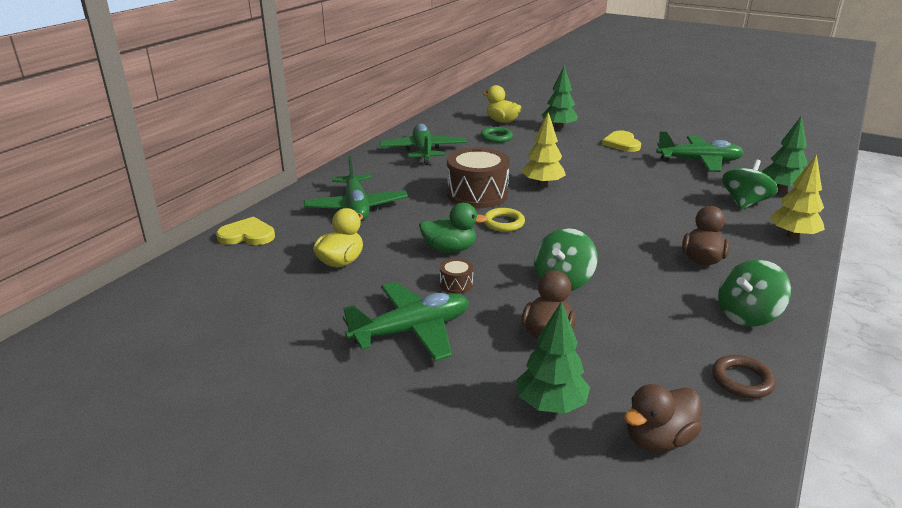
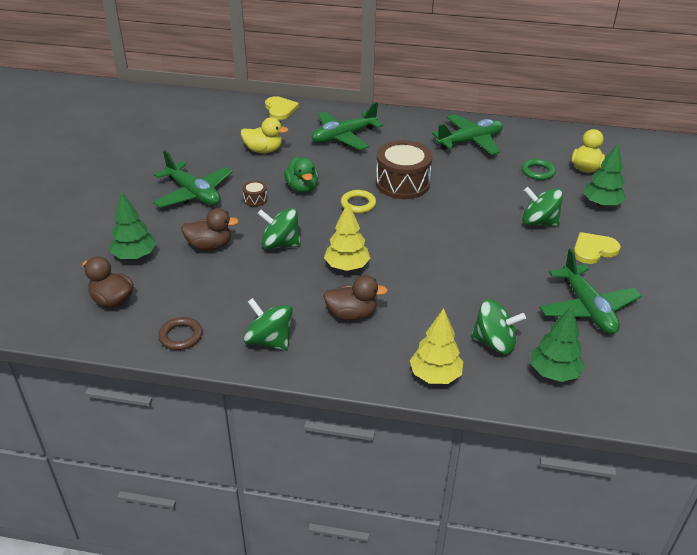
camera: 70 degrees right, 10 degrees up
yellow tree [522,112,566,187] -> yellow tree moved to [324,202,370,271]
none -> green spinning top [522,187,563,226]

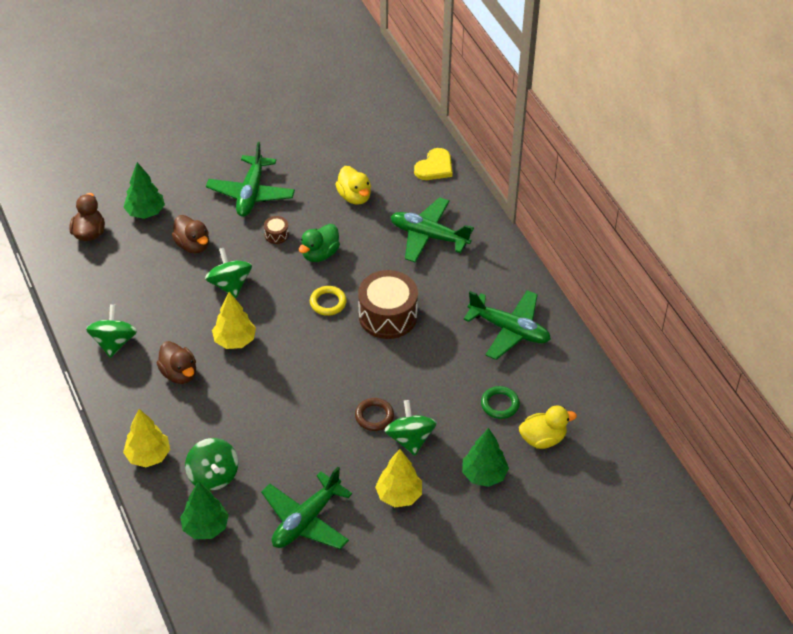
camera: 55 degrees right, 10 degrees up
brown ring [158,317,203,350] -> brown ring moved to [355,398,394,431]
yellow heart [574,232,621,264] -> yellow tree [375,449,422,507]

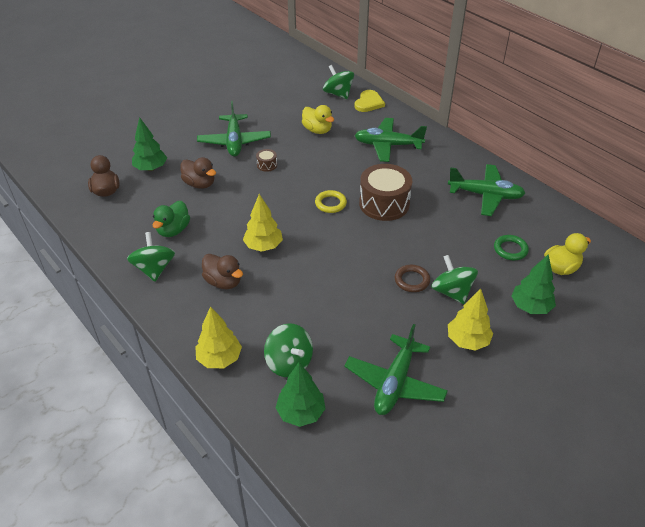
camera: 15 degrees left, 5 degrees down
green spinning top [205,248,252,298] -> green spinning top moved to [323,65,354,99]
green duck [299,224,340,262] -> green duck moved to [153,201,190,237]

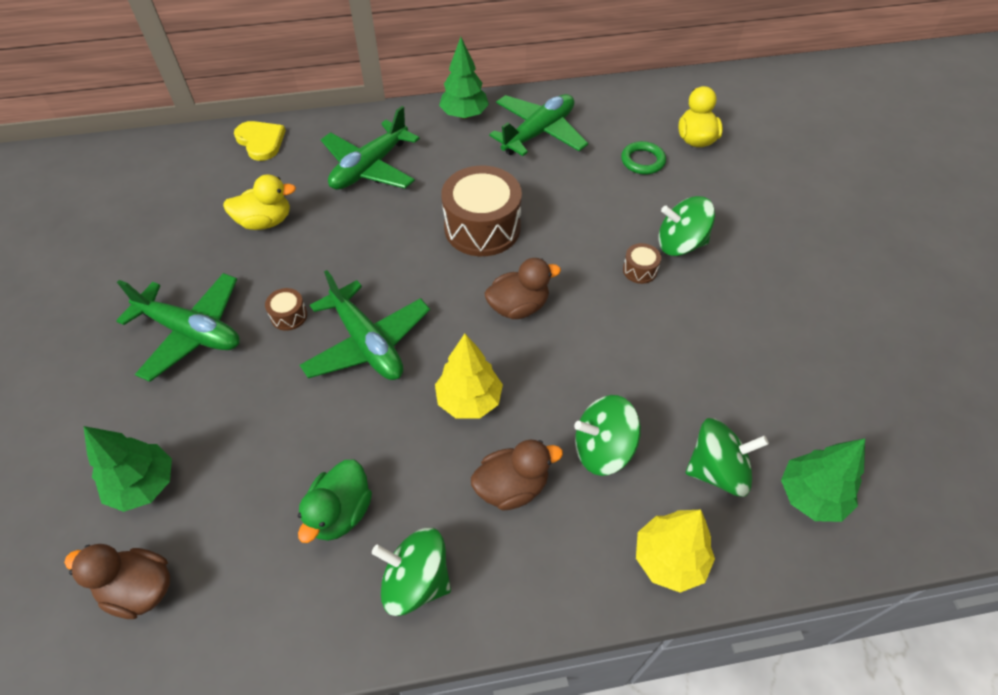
camera: 60 degrees left, 10 degrees up
green duck [153,201,190,237] -> green duck turned 60 degrees clockwise [298,460,372,543]
brown duck [180,157,216,189] -> brown duck moved to [484,258,561,319]
yellow ring [315,190,347,213] -> none
green spinning top [323,65,354,99] -> green spinning top moved to [574,395,641,476]
green plane [344,324,448,415] -> green plane moved to [300,270,430,380]
brown ring [395,265,430,292] -> brown drum [623,243,661,284]
yellow tree [448,288,493,351] -> none
green tree [511,254,556,314] -> green tree moved to [439,37,489,119]

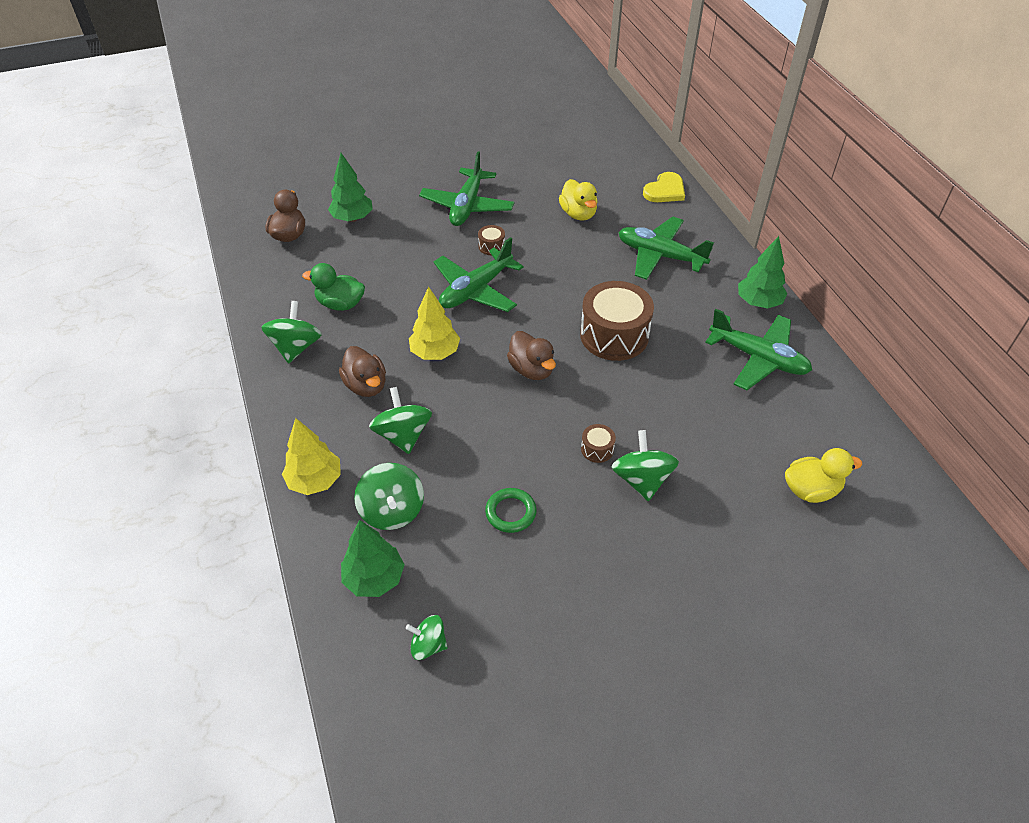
camera: 80 degrees right, 5 degrees down
green ring [621,141,666,174] -> green ring moved to [485,488,537,533]
none -> green spinning top [406,615,448,660]

